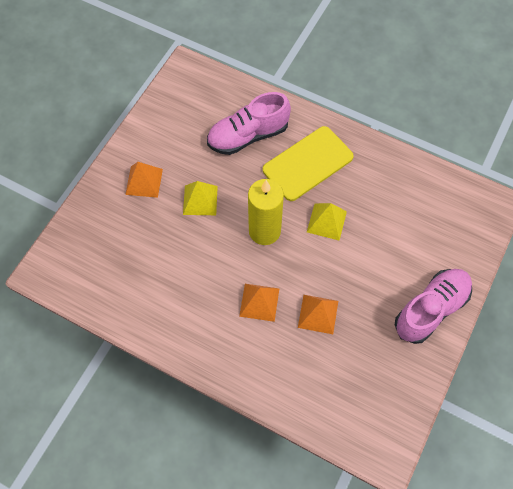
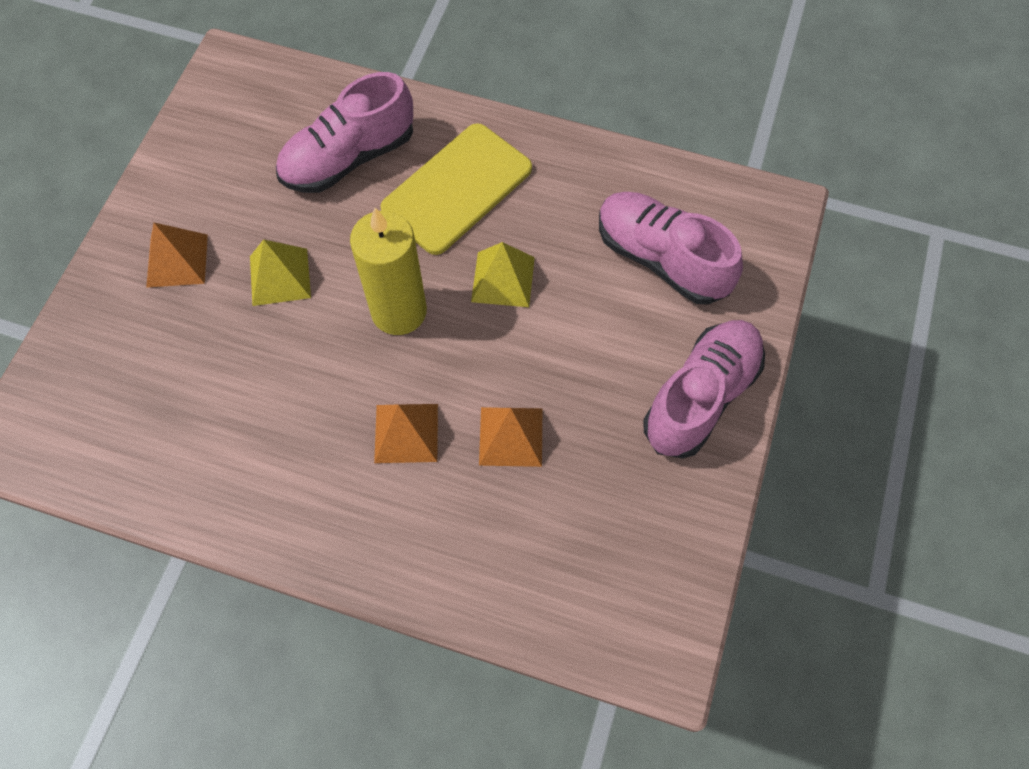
camera: 10 degrees left, 0 degrees up
none -> pink shoe [599,192,743,305]

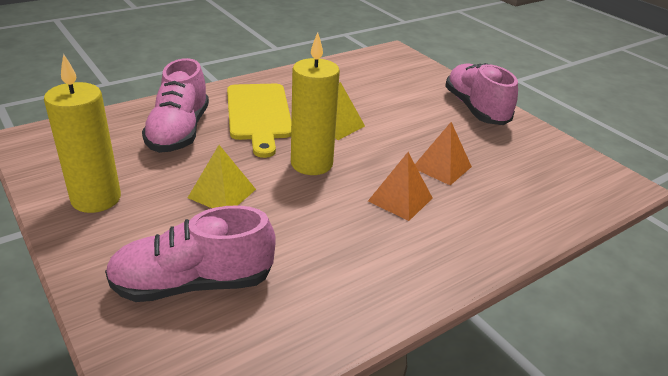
camera: 55 degrees left, 30 degrees down
orange pyramid [146,223,208,288] -> none
pink shoe [599,192,743,305] -> pink shoe moved to [105,205,276,302]
none -> yellow candle [44,53,121,213]

